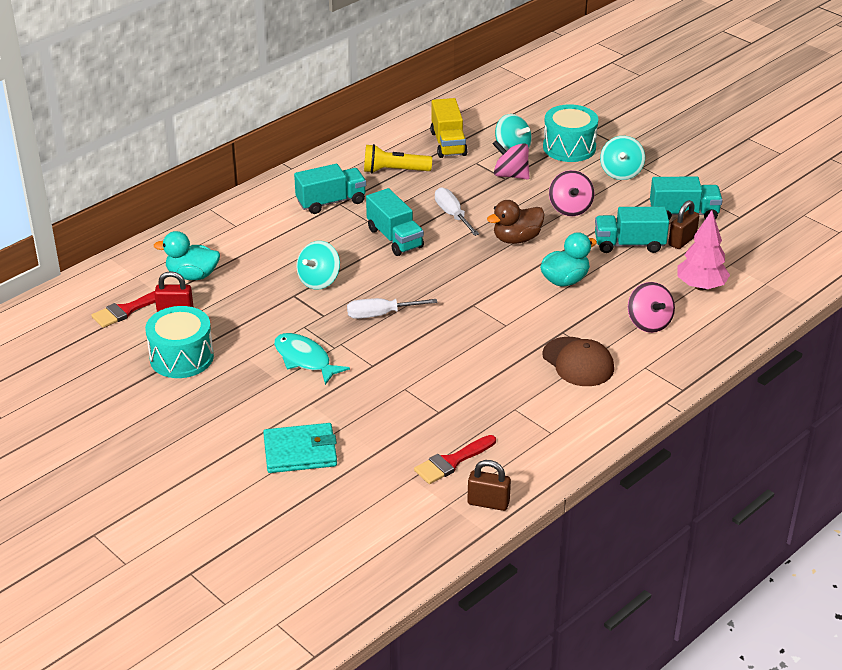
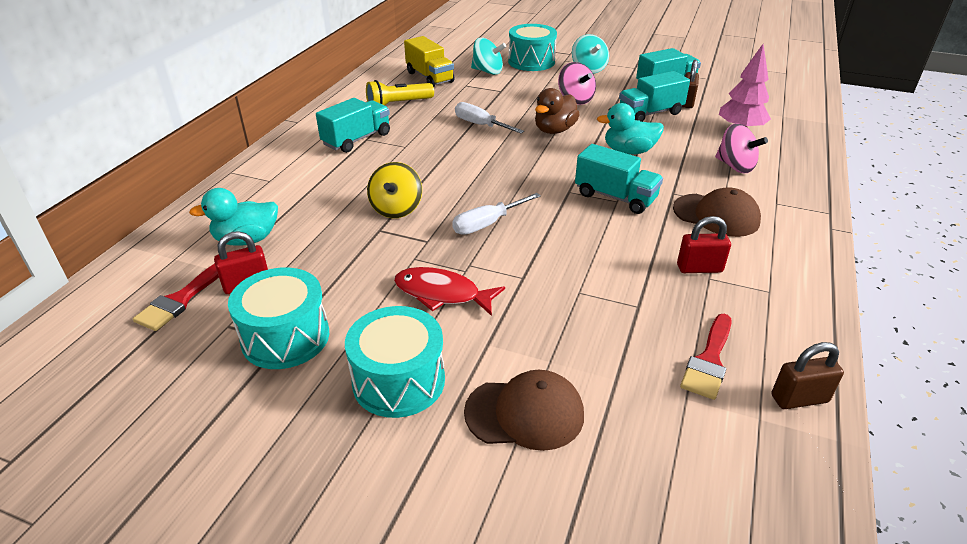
camera: 25 degrees left, 0 degrees up
turquoise wallet [263,423,337,473] -> brown cap [464,370,584,451]
turquoise fish [274,333,350,385] -> red fish [394,267,505,316]
turquoise spinning top [296,241,340,289] -> yellow spinning top [367,162,422,218]
turquoise truck [366,188,424,256] -> turquoise truck moved to [575,144,663,214]
pink spinning top [493,140,530,180] -> none
turquoise duck [540,232,597,287] -> turquoise duck turned 120 degrees counterclockwise [597,103,664,155]
none -> turquoise drum [345,306,445,418]
none -> red padlock [677,216,731,273]

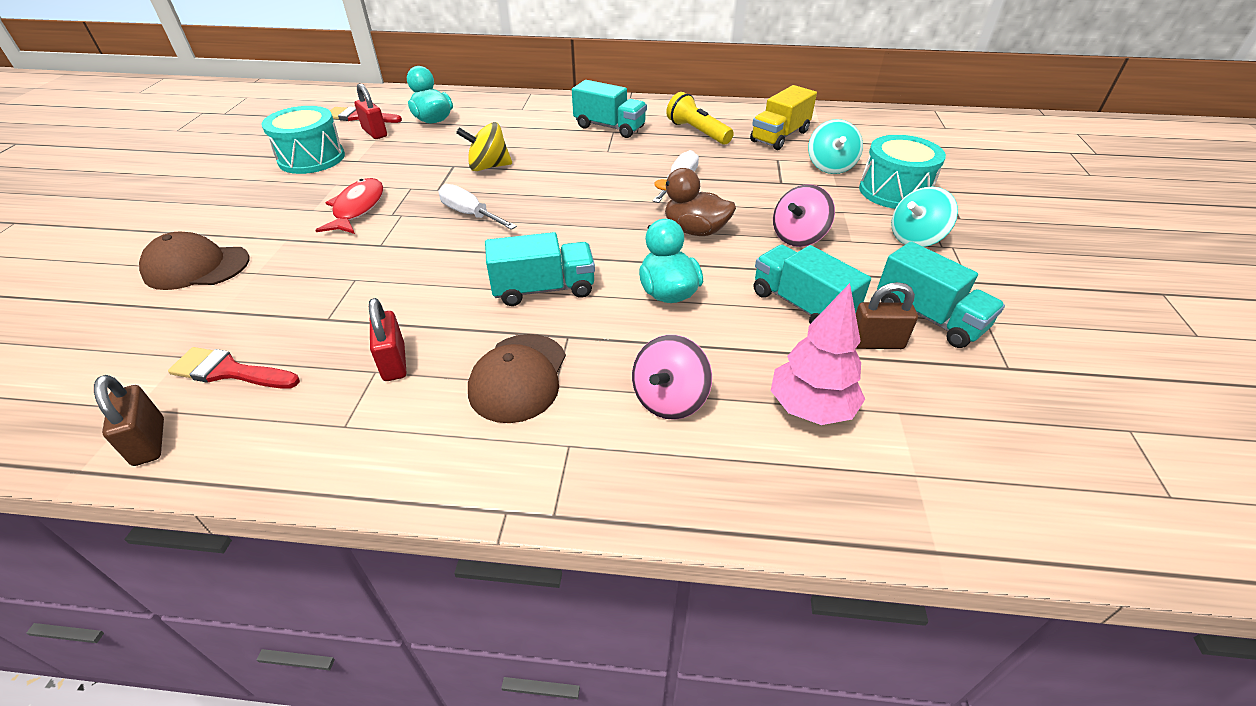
camera: 75 degrees right, 5 degrees up
turquoise drum [345,306,445,418] -> none
brown cap [464,370,584,451] -> brown cap turned 105 degrees clockwise [139,231,250,290]
turquoise truck [575,144,663,214] -> turquoise truck turned 120 degrees counterclockwise [485,232,595,306]

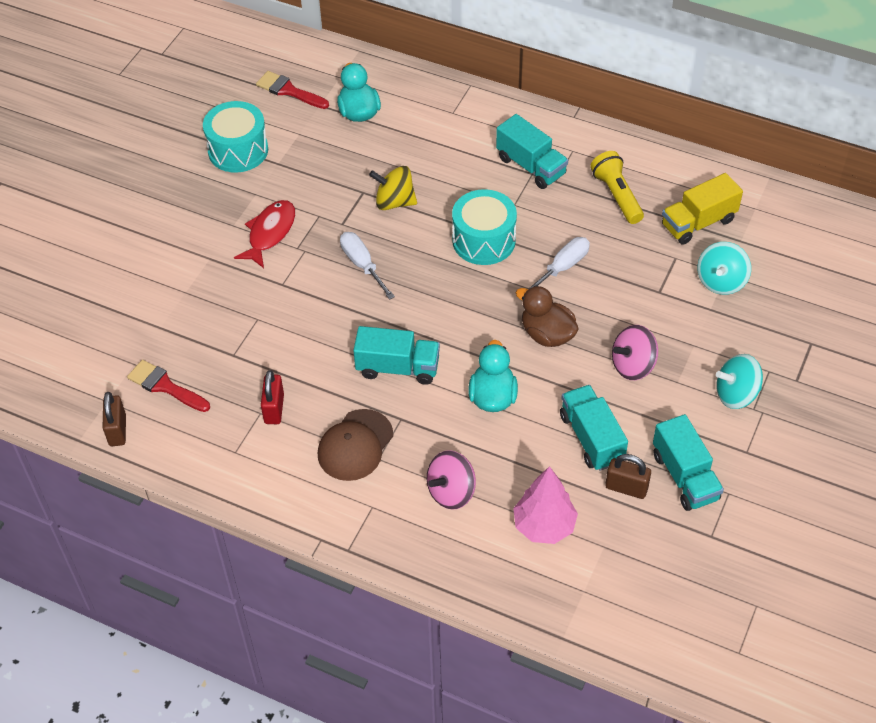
camera: 20 degrees right, 10 degrees up
brown cap [139,231,250,290] -> none
red padlock [354,83,387,139] -> none
turquoise drum [859,135,946,209] -> turquoise drum moved to [452,189,517,265]

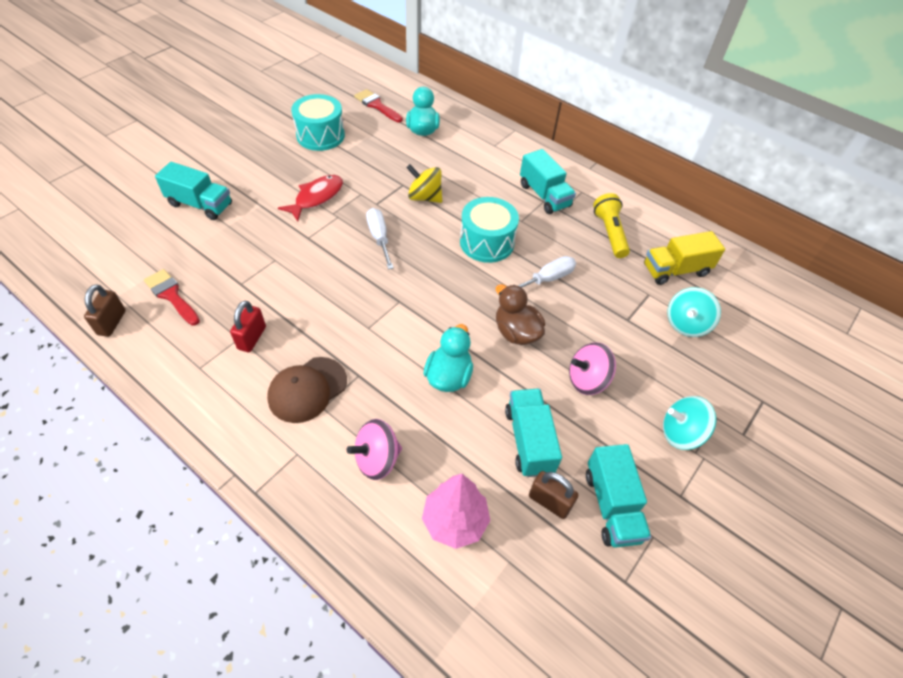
camera: 10 degrees right, 0 degrees up
turquoise truck [353,326,440,385] -> turquoise truck moved to [155,162,232,220]

